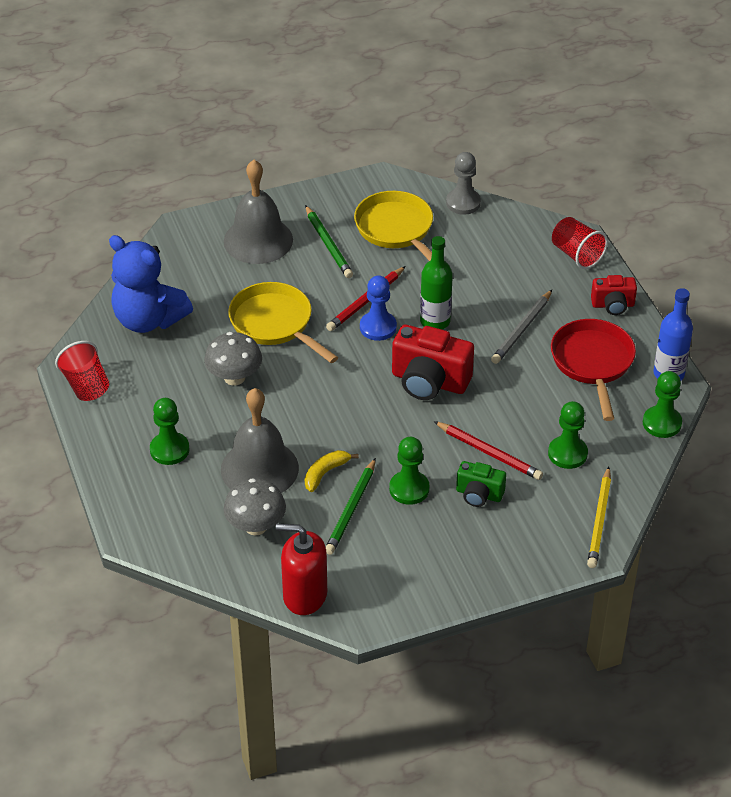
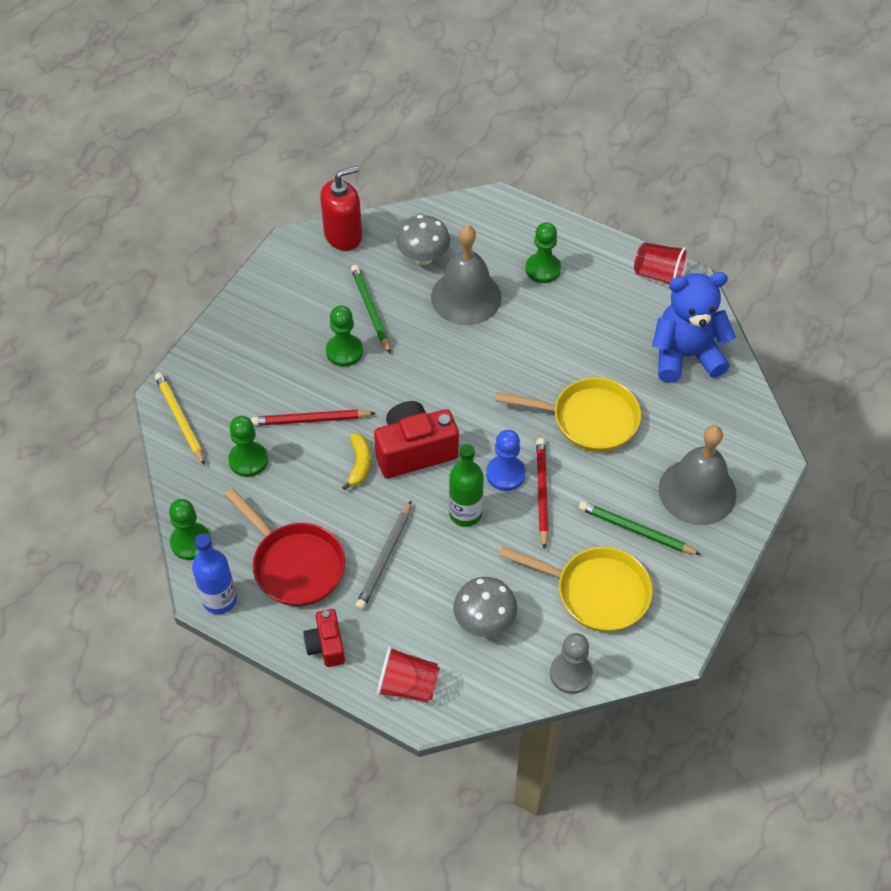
camera: 140 degrees right, 10 degrees up
grey mushroom [204,332,262,386] -> grey mushroom moved to [453,577,517,637]
yellow banana [305,450,359,492] -> yellow banana moved to [342,433,371,490]
green camera [456,461,506,507] -> none
grey pencil [491,290,552,364] -> grey pencil turned 150 degrees counterclockwise [356,500,412,610]
red camera [591,275,637,315] -> red camera turned 60 degrees counterclockwise [303,609,345,667]

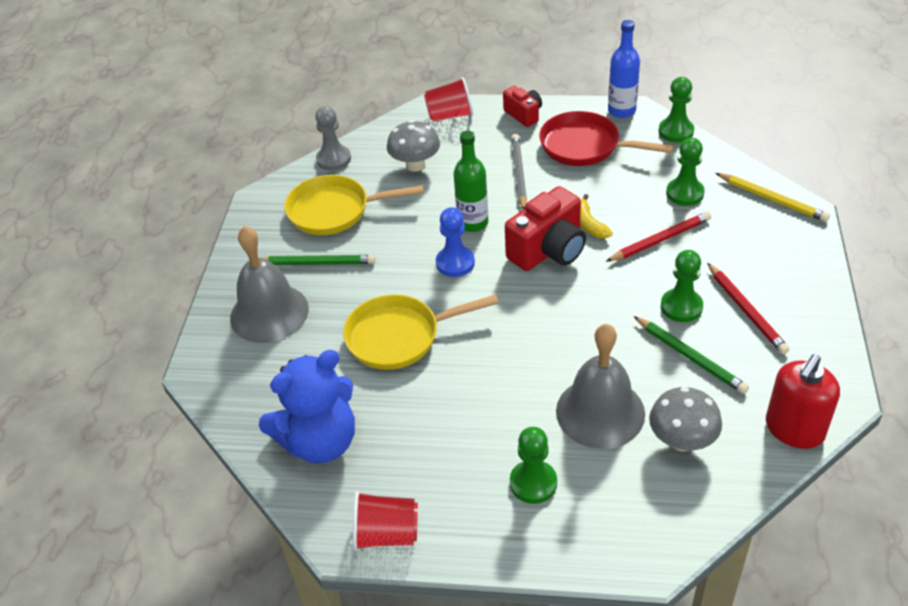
camera: 160 degrees right, 10 degrees down
red pencil [536,438,549,550] -> red pencil moved to [707,263,790,354]

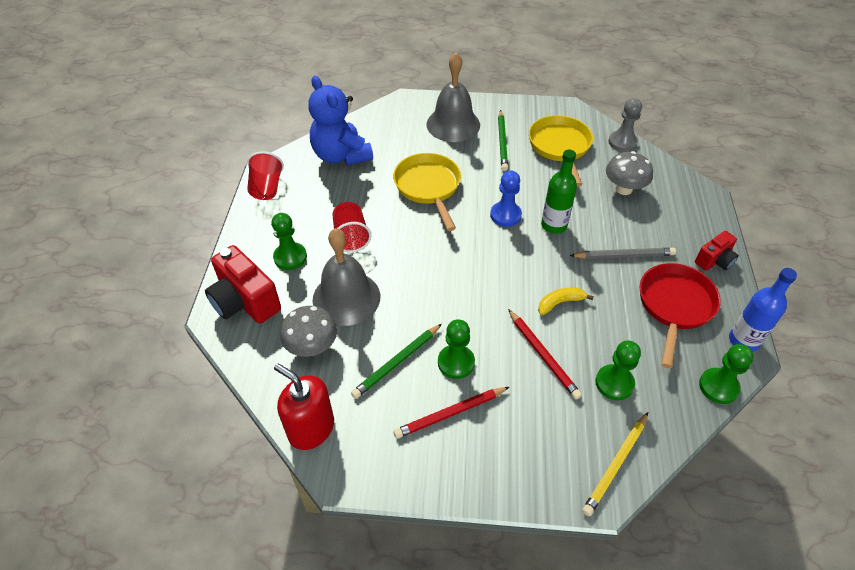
camera: 85 degrees right, 5 degrees up
red cup [424,77,473,122] -> red cup moved to [332,202,371,252]
red camera [505,186,586,271] -> red camera moved to [205,245,281,323]

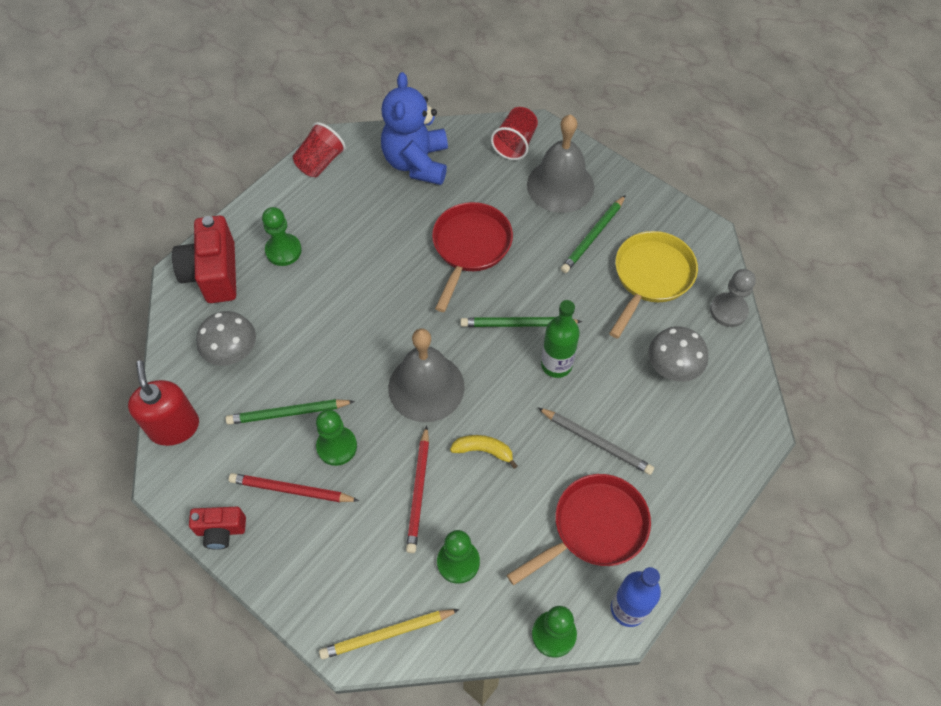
camera: 35 degrees right, 10 degrees up
grey bell [313,228,380,326] -> grey bell moved to [388,329,465,422]
red cup [332,202,371,252] -> red cup moved to [491,107,538,160]
yellow pan [393,153,461,231] -> red pan [432,202,513,312]
blue pawn [490,171,522,227] -> green pencil [461,317,582,327]
red camera [695,231,739,271] -> red camera moved to [189,507,246,550]

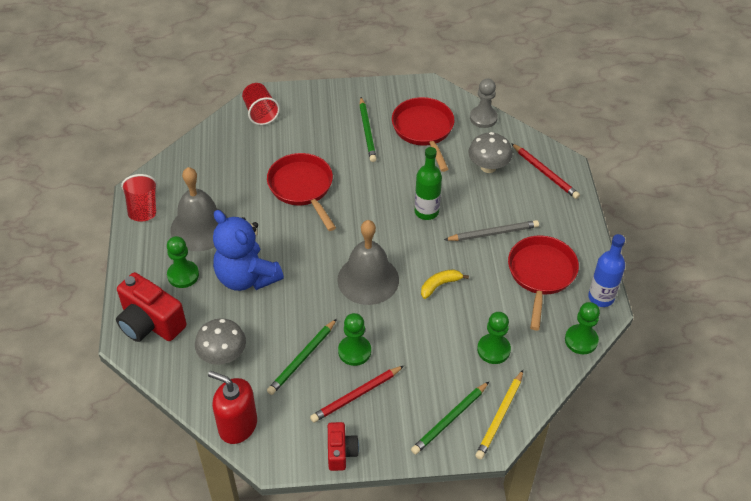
camera: 45 degrees left, 10 degrees down
red camera [189,507,246,550] -> red camera turned 45 degrees counterclockwise [328,422,359,471]
blue teddy bear [381,72,448,185] -> blue teddy bear moved to [213,210,284,291]
red pencil [406,425,429,553] -> red pencil moved to [511,143,580,199]
green pencil [461,317,582,327] -> green pencil moved to [411,382,489,455]
grey bell [527,114,594,213] -> grey bell moved to [171,167,228,251]
yellow pan [609,231,698,339] -> red pan [392,97,454,172]

